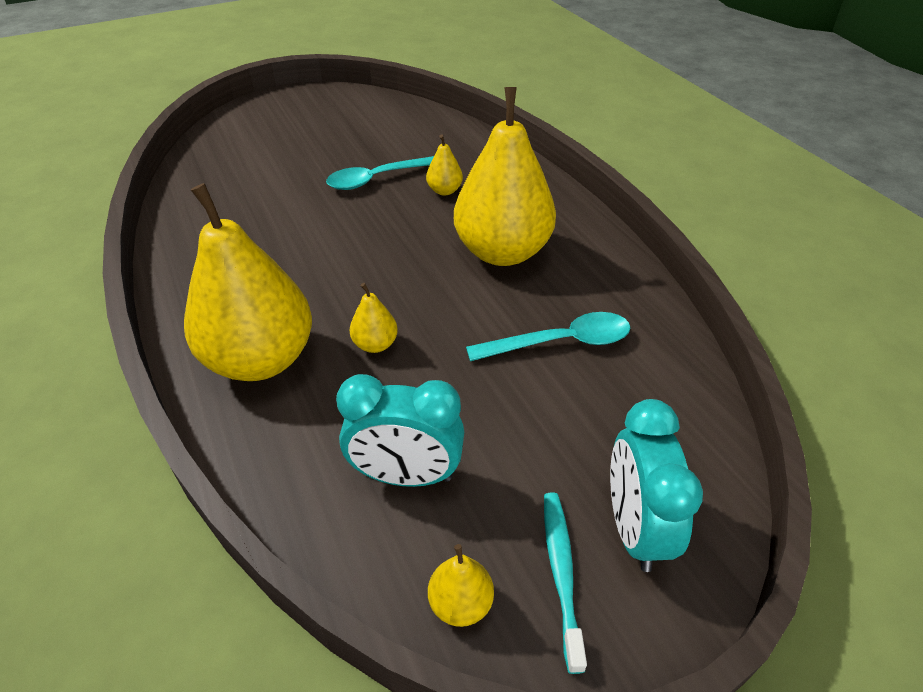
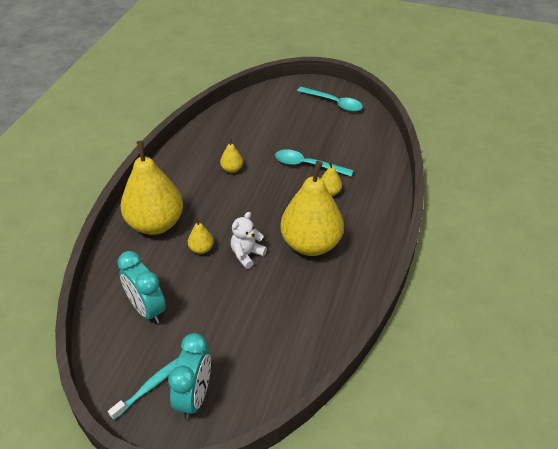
camera: 45 degrees right, 0 degrees up
yellow pear [428,544,494,627] -> yellow pear moved to [220,138,243,173]
turquoise spoon [466,312,631,361] -> turquoise spoon moved to [297,87,363,112]
turquoise clock [610,399,703,572] -> turquoise clock turned 150 degrees clockwise [168,333,211,419]
none -> white teddy bear [231,212,267,269]

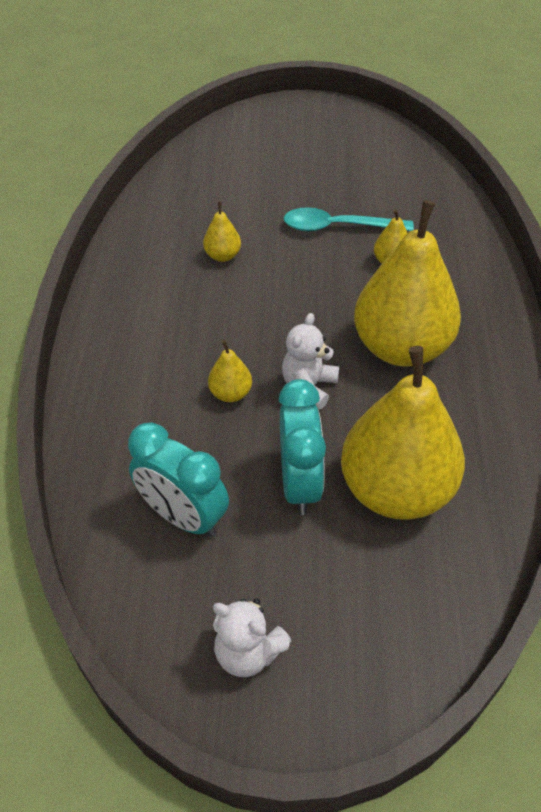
camera: 15 degrees left, 5 degrees up
turquoise toothbrush [108,358,178,420] -> white teddy bear [213,598,291,677]
yellow pear [121,141,183,235] -> yellow pear moved to [341,346,465,520]
turquoise clock [168,333,211,419] -> turquoise clock moved to [279,379,326,515]
turquoise spoon [297,87,363,112] -> none

